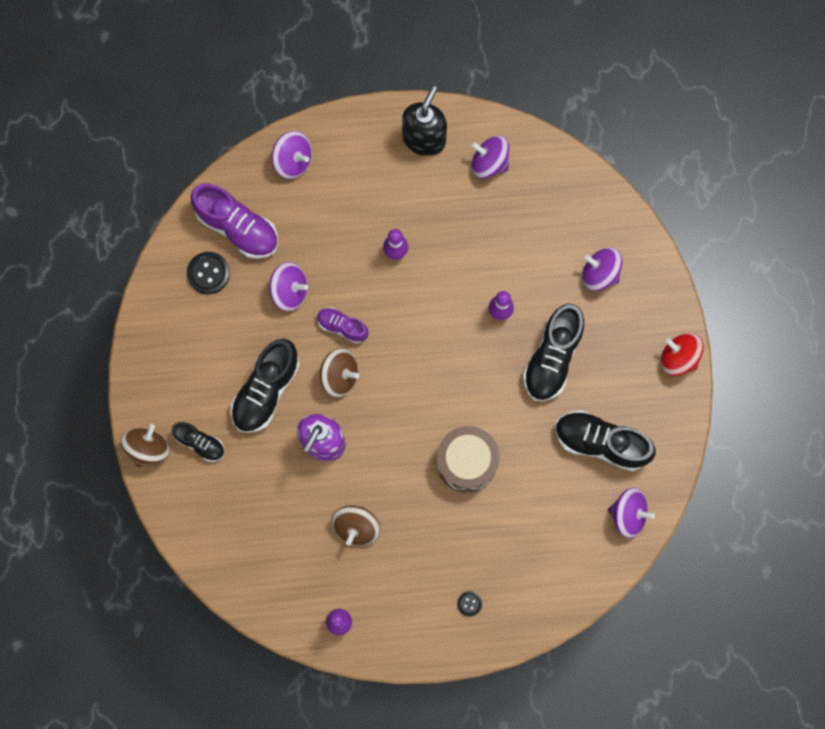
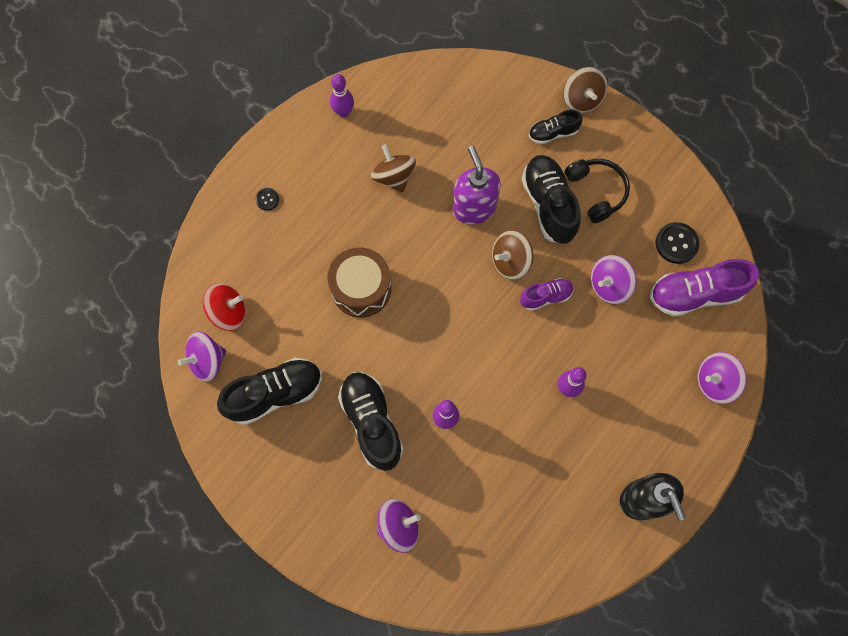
camera: 135 degrees right, 5 degrees down
purple spinning top [471,136,509,179] -> none
red spinning top [660,333,704,376] -> red spinning top moved to [203,283,246,331]
none -> black headphones [565,159,630,223]

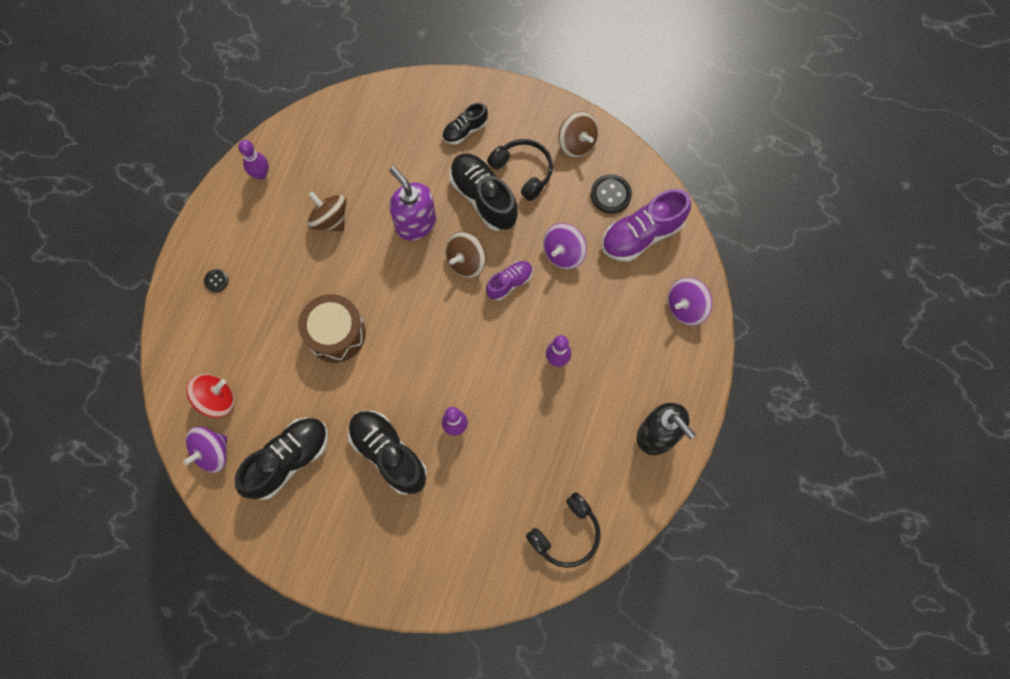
camera: 20 degrees left, 0 degrees up
purple spinning top [377,499,421,553] -> none
brown spinning top [563,67,607,113] -> brown spinning top moved to [558,111,599,158]
none -> black headphones [526,492,601,568]

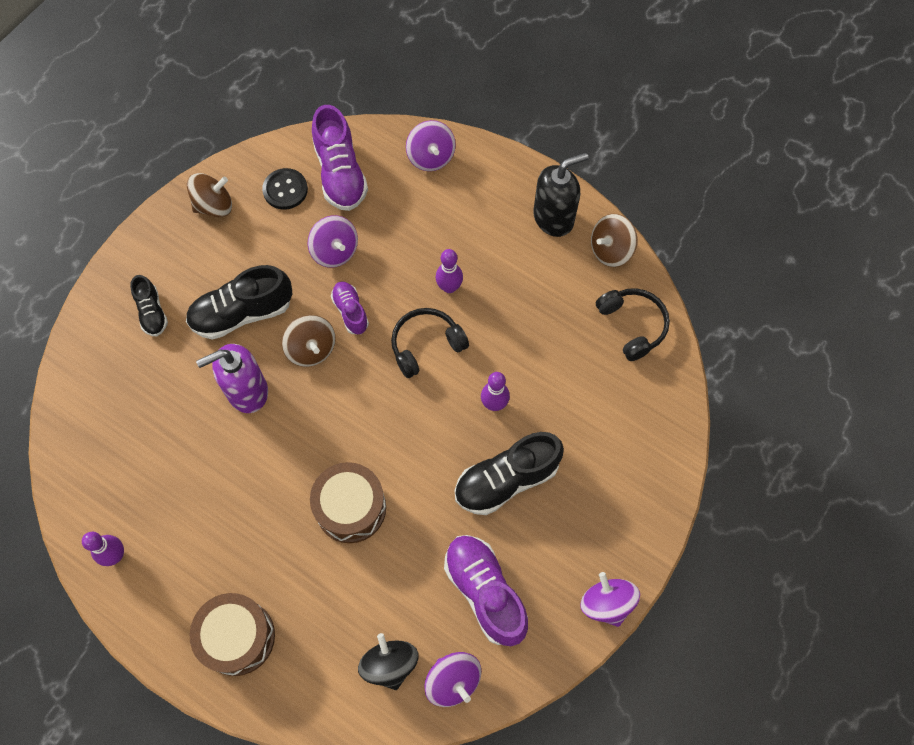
camera: 75 degrees left, 5 degrees down
red spinning top [186,374,234,418] -> black spinning top [358,633,419,690]
black button [204,269,228,292] -> brown drum [190,593,275,676]
black shoe [235,417,328,500] -> purple shoe [444,535,528,646]
brown spinning top [307,191,346,232] -> brown spinning top moved to [591,214,637,267]
black headphones [487,139,553,201] -> black headphones moved to [391,308,469,378]
none -> purple spinning top [580,572,640,627]

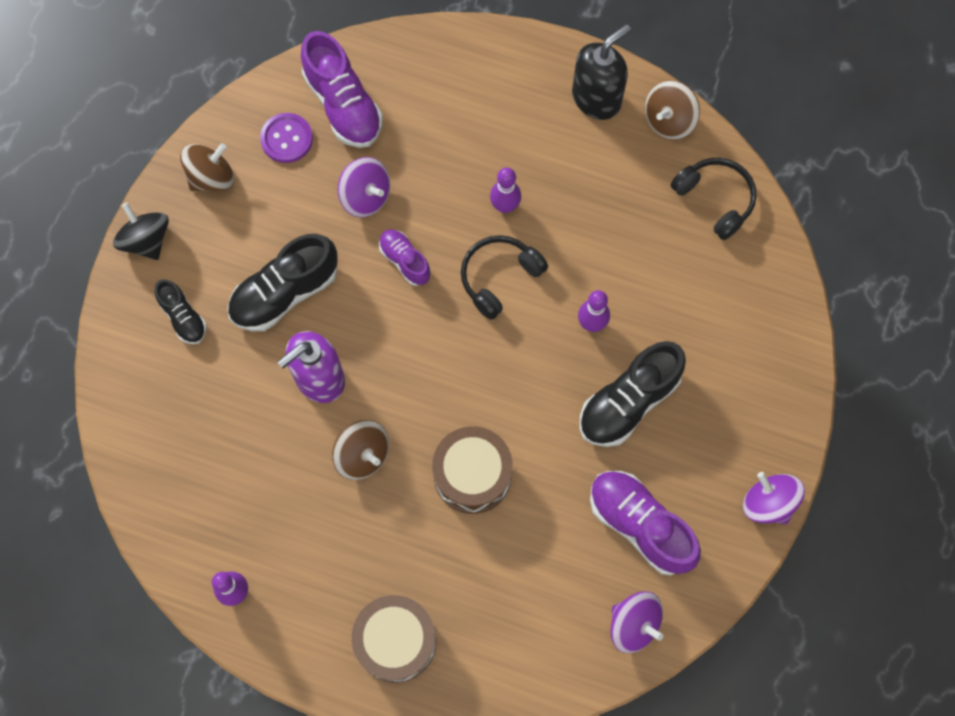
camera: 15 degrees left, 5 degrees up
black button [262,168,308,210] -> purple button [260,113,313,163]
brown spinning top [282,315,336,367] -> brown spinning top moved to [332,420,389,480]
black spinning top [358,633,419,690] -> black spinning top moved to [113,203,169,260]
purple spinning top [406,120,456,171] -> none

